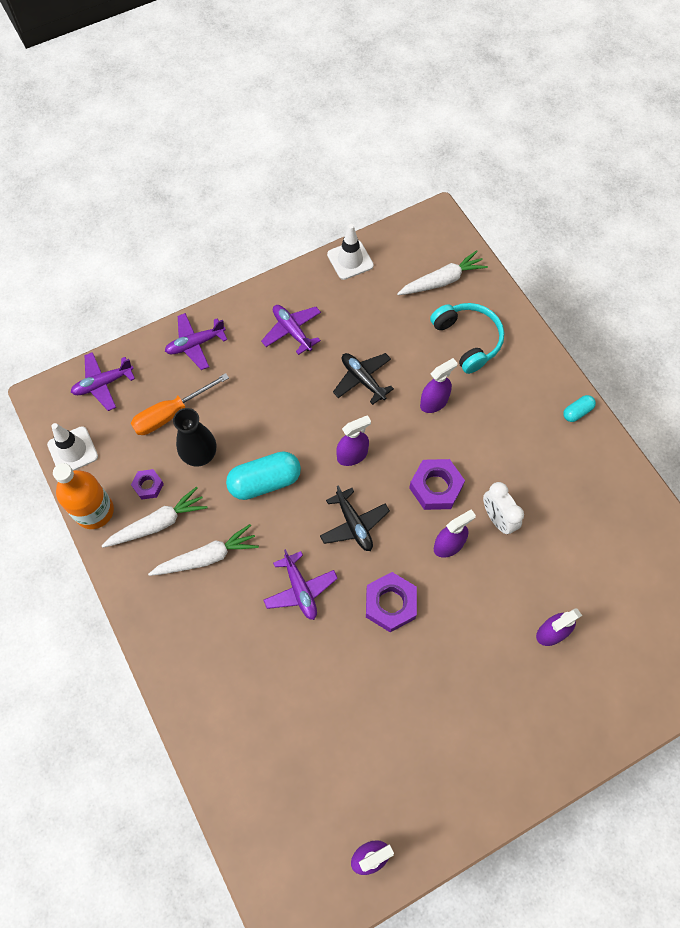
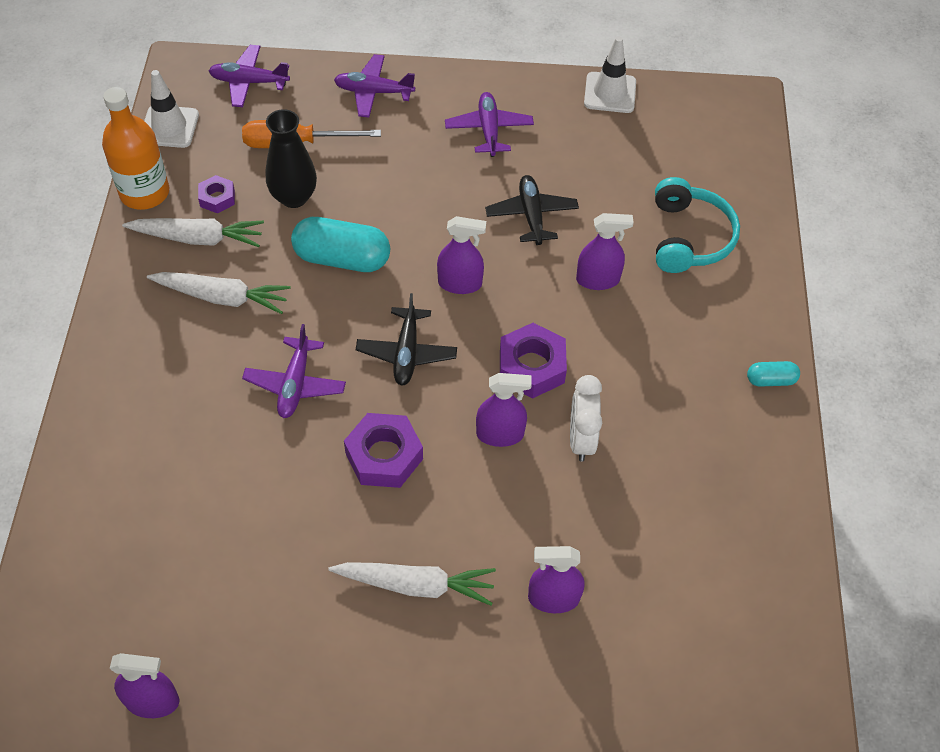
camera: 30 degrees right, 10 degrees down
white carrot [397,250,488,295] -> white carrot moved to [328,562,496,606]

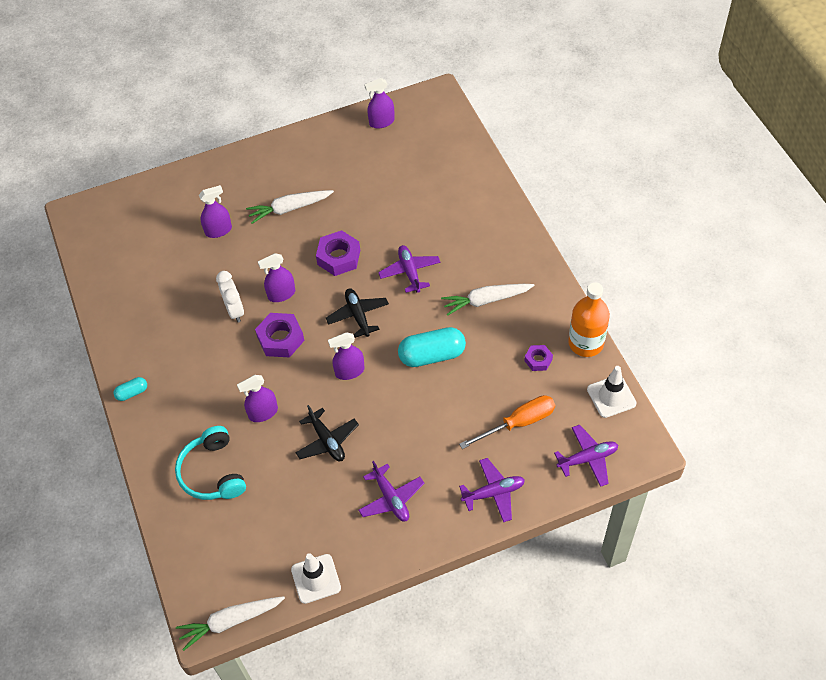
camera: 160 degrees right, 0 degrees up
white carrot [122,218,264,247] -> white carrot moved to [176,596,285,651]
black vase [265,109,317,208] -> none

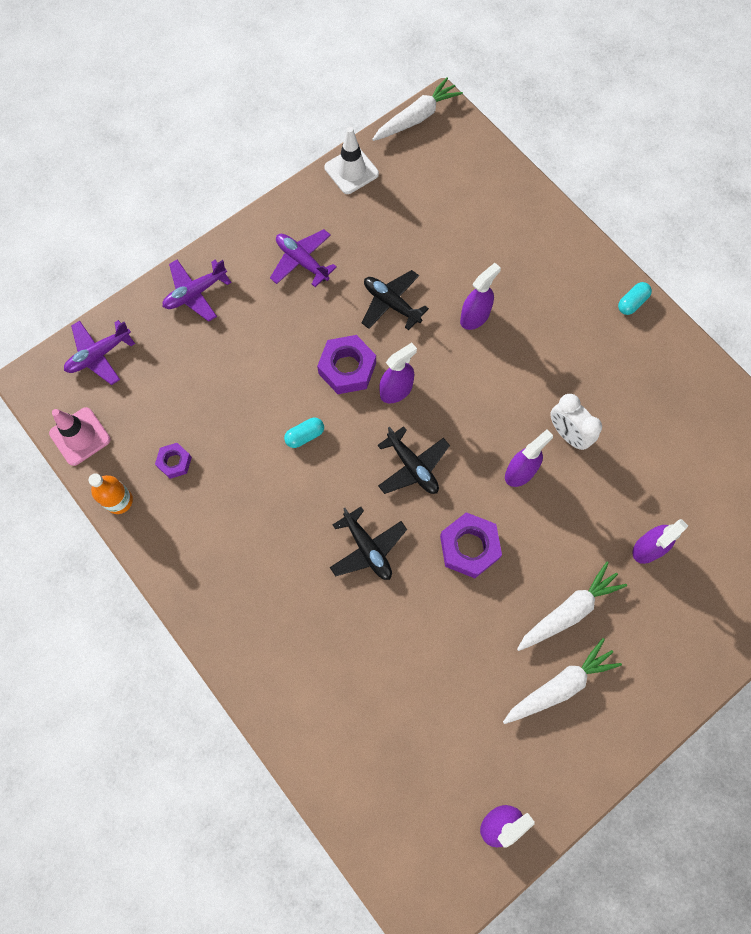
camera: 160 degrees right, 15 degrees up
turquoise headphones [175,426,246,500] -> none
purple nut [255,313,305,358] -> purple nut moved to [317,335,376,394]
purple plane [378,245,441,293] -> black plane [330,507,407,580]
turquoise capsule [398,327,466,367] -> turquoise capsule [284,418,324,448], size x0.50
white carrot [441,284,535,316] -> white carrot moved to [503,638,622,724]
orange screwdriver [459,395,555,449] -> none
orange bottle [568,282,610,357] -> orange bottle [88,473,133,514], size x0.62
white traffic cone [587,366,637,418] -> pink traffic cone [49,407,111,466]

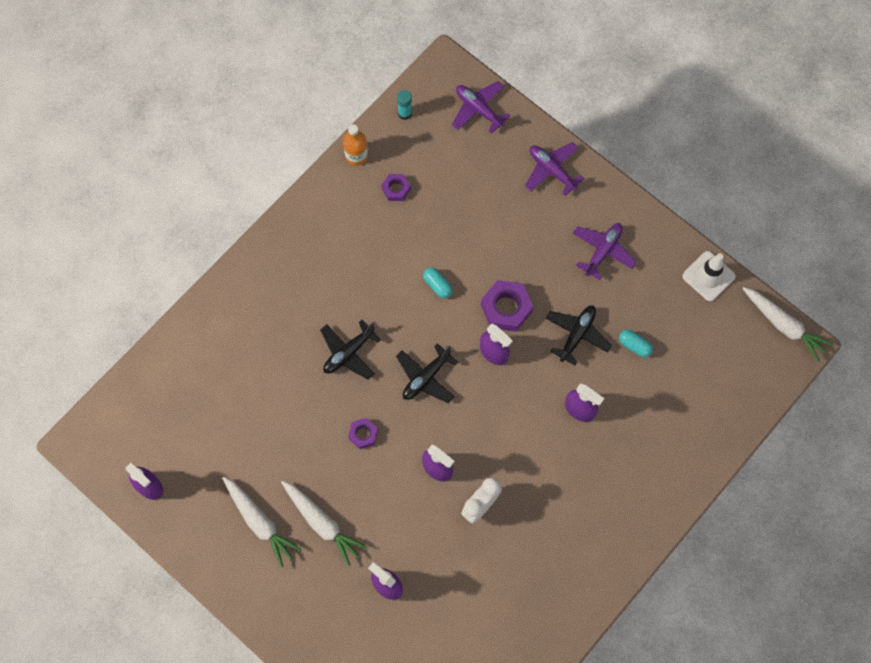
camera: 80 degrees right, 0 degrees up
pink traffic cone [49,407,111,466] -> turquoise glue stick [397,90,412,120]
purple nut [440,512,502,578] -> purple nut [348,418,378,449], size x0.57
turquoise capsule [618,282,652,315] -> turquoise capsule moved to [619,330,653,358]

